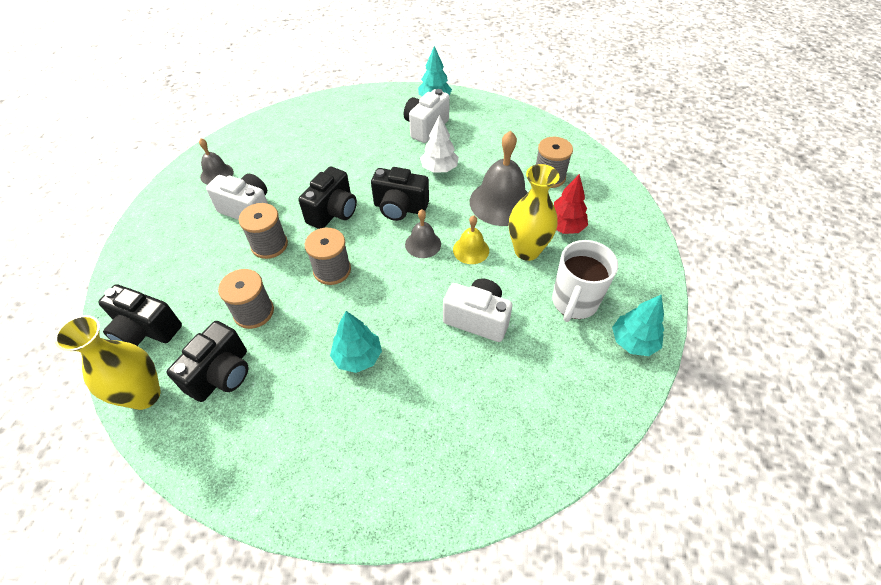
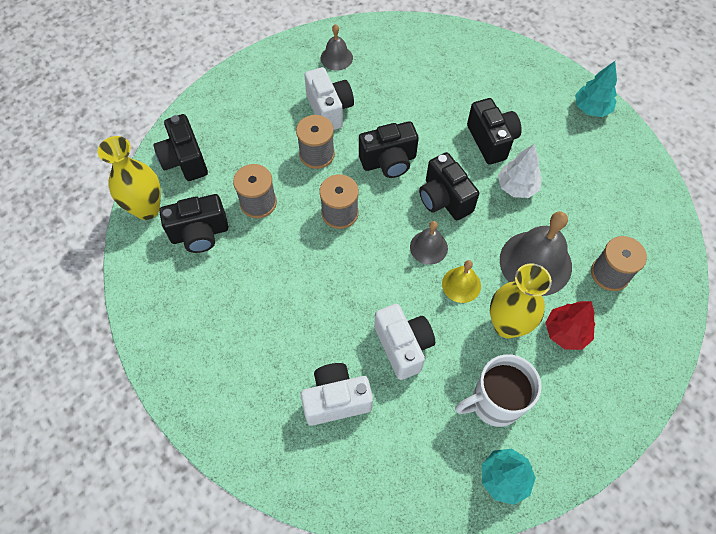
camera: 45 degrees right, 10 degrees up
turquoise tree [330,311,382,373] -> none
white camera [404,89,450,143] -> white camera moved to [301,363,373,426]
none -> black camera [467,98,522,165]

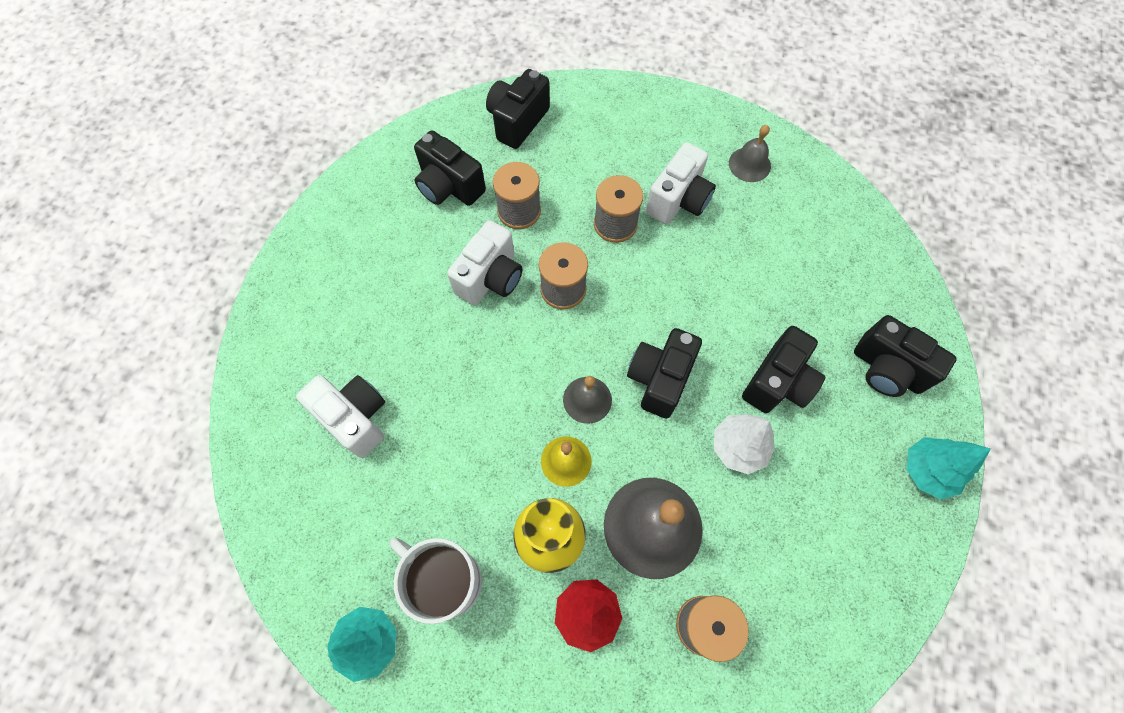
camera: 55 degrees right, 5 degrees up
yellow vase [97,136,161,220] -> none
black camera [359,121,419,178] -> black camera moved to [854,315,957,397]
white camera [374,304,435,380] -> white camera moved to [447,220,522,306]

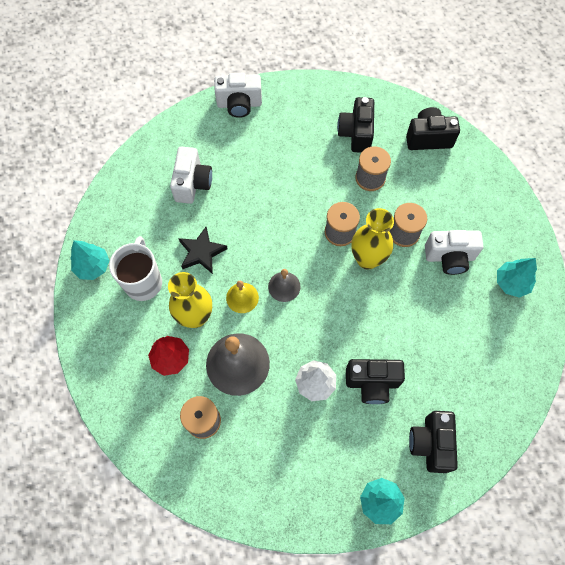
camera: 55 degrees right, 0 degrees up
white camera [447,220,522,306] -> white camera moved to [214,73,262,118]
black camera [627,328,702,419] -> none
grey bell [729,125,771,182] -> turquoise tree [497,258,537,298]
none -> black star [178,227,228,274]
none -> yellow vase [351,208,394,270]

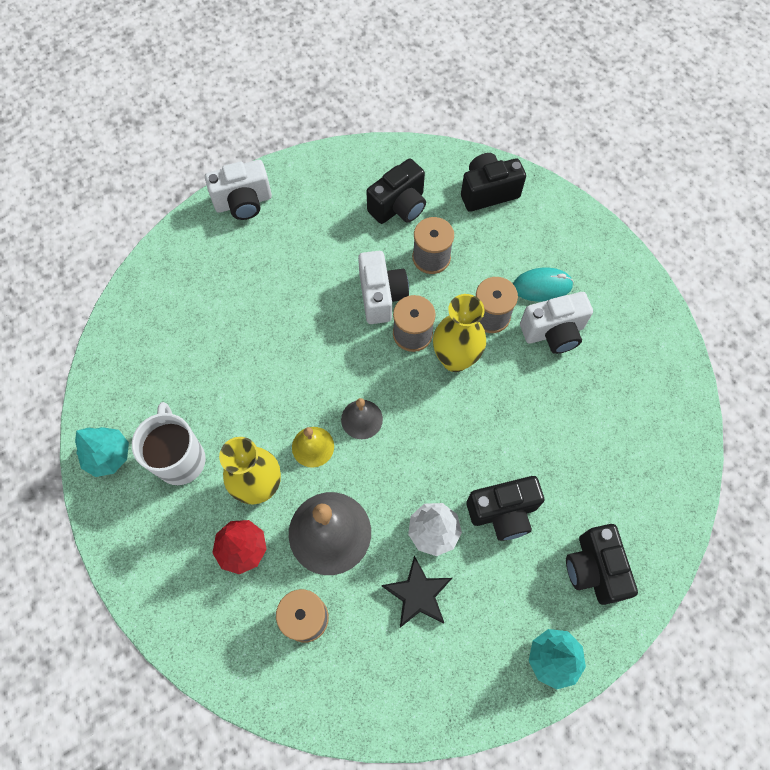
camera: 15 degrees left, 0 degrees up
white camera [170,146,212,204] -> white camera moved to [358,251,409,324]
black star [178,227,228,274] -> black star moved to [382,556,452,628]
black camera [337,97,374,153] -> black camera turned 120 degrees counterclockwise [366,158,426,224]
turquoise tree [497,258,537,298] -> none
none -> turquoise mouse [513,268,574,302]

